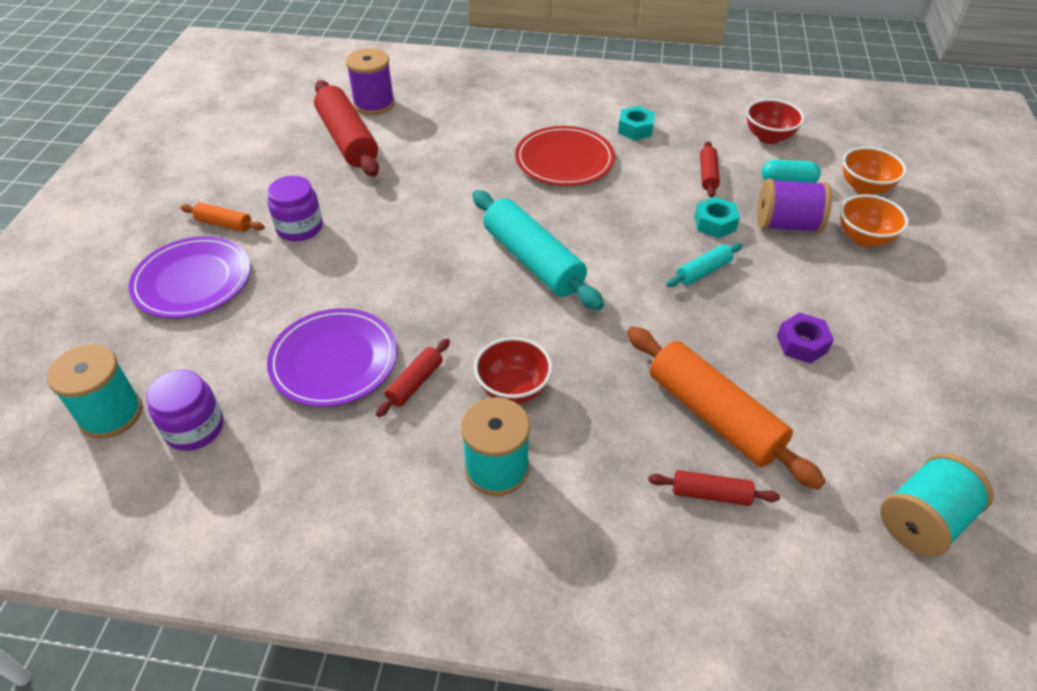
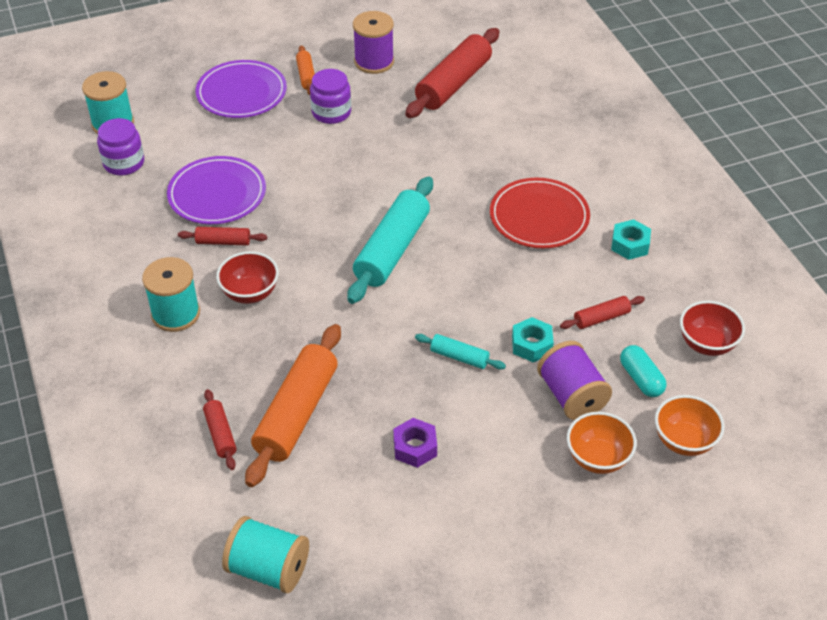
camera: 60 degrees right, 0 degrees up
purple spool [346,48,395,115] -> purple spool moved to [353,11,394,74]

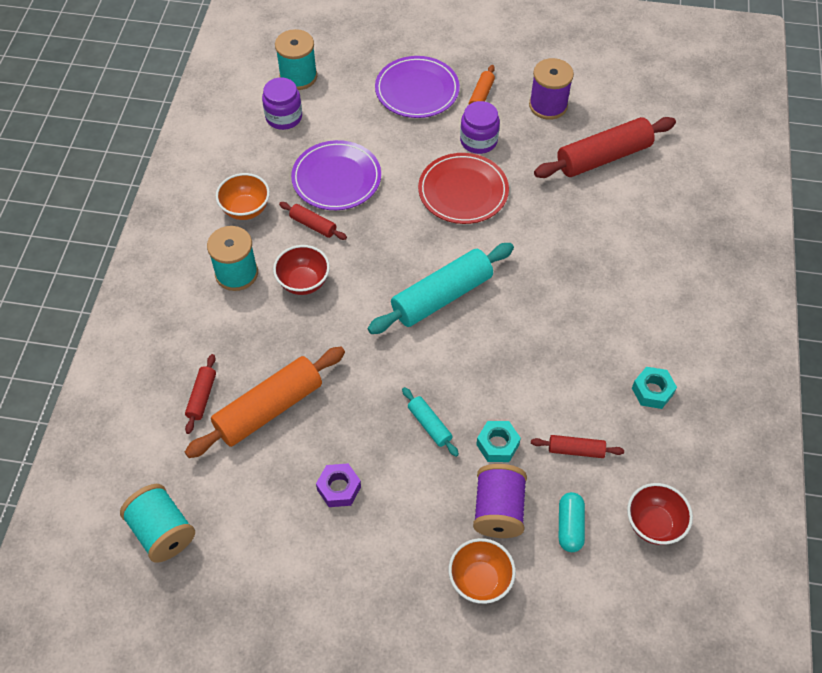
camera: 30 degrees right, 10 degrees up
red plate [490,178,590,248] -> red plate moved to [418,153,509,224]
orange bowl [655,395,725,456] -> orange bowl moved to [216,173,270,220]

